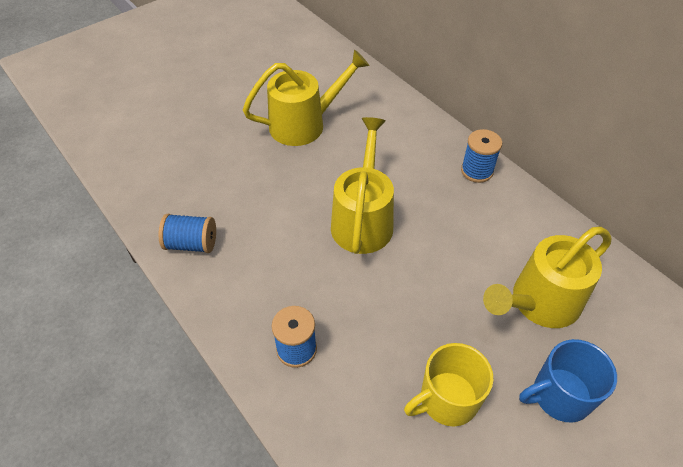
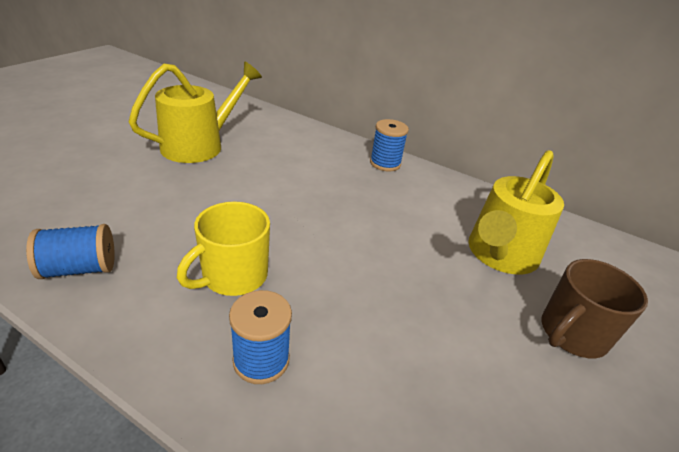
camera: 25 degrees left, 15 degrees down
yellow watering can [331,117,394,254] -> none
yellow mug [404,343,494,426] -> yellow mug moved to [177,202,270,296]
blue mug [519,339,617,423] -> brown mug [541,259,648,358]

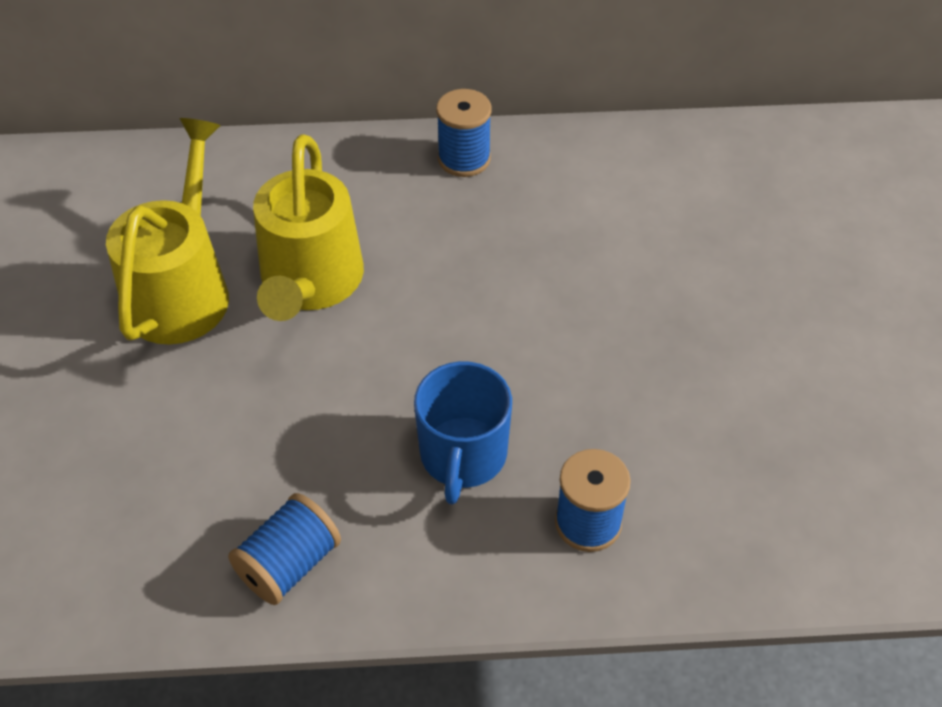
camera: 30 degrees left, 15 degrees up
yellow mug [177,202,270,296] -> blue mug [414,361,512,505]
yellow watering can [468,150,564,275] -> yellow watering can moved to [253,134,364,321]
brown mug [541,259,648,358] -> none

